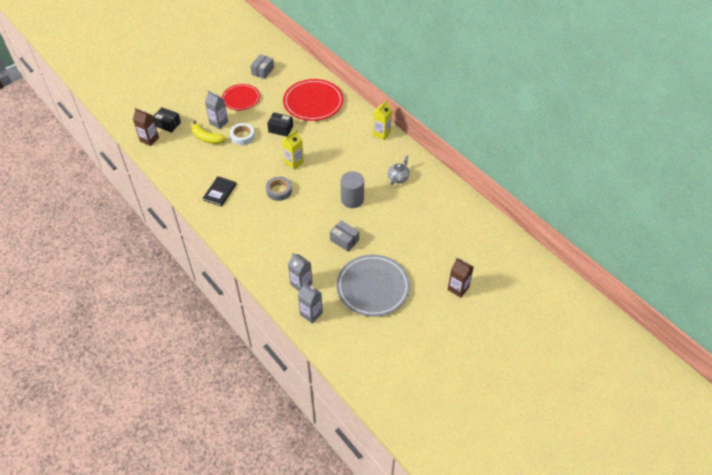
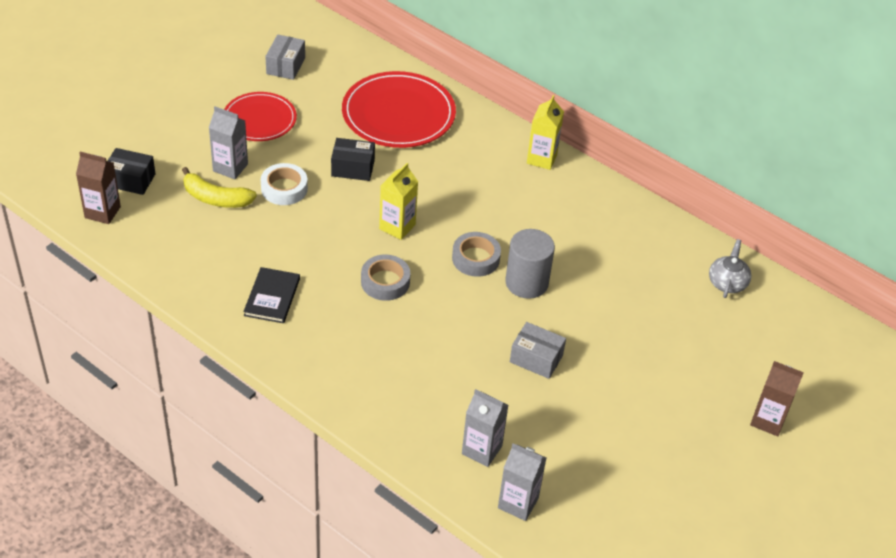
camera: 15 degrees left, 5 degrees down
grey plate [336,255,410,317] -> none
grey teapot [388,155,410,185] -> grey teapot moved to [709,239,751,298]
none -> grey tape [452,232,501,277]

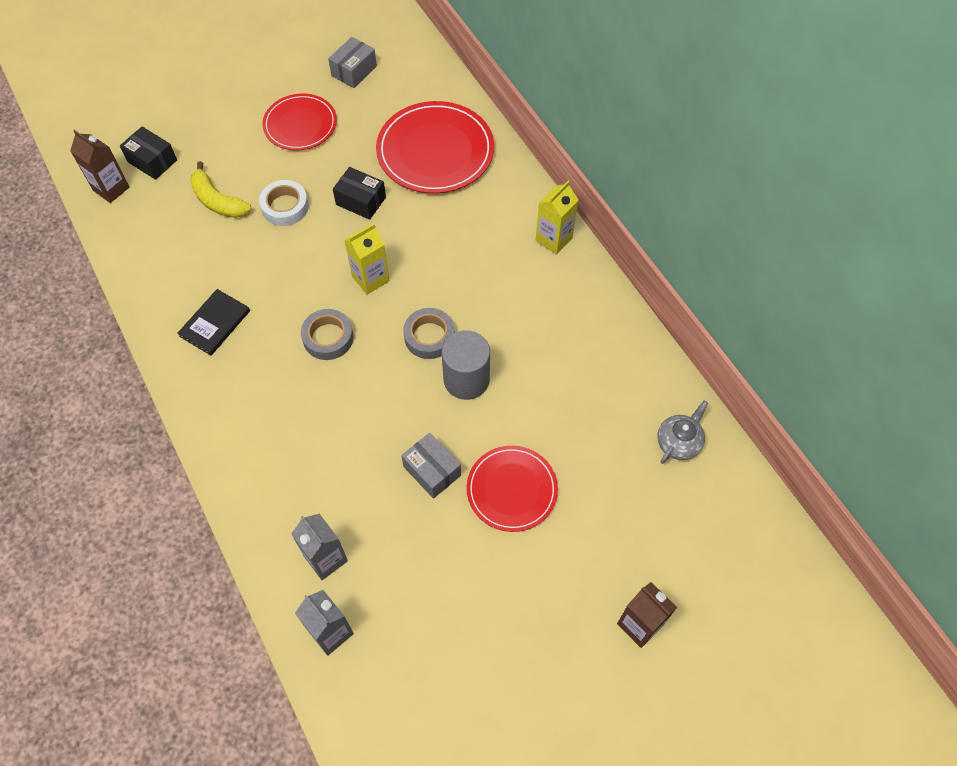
camera: 25 degrees right, 15 degrees up
grey carton [209,106,248,179] -> none
none -> red plate [467,446,558,532]

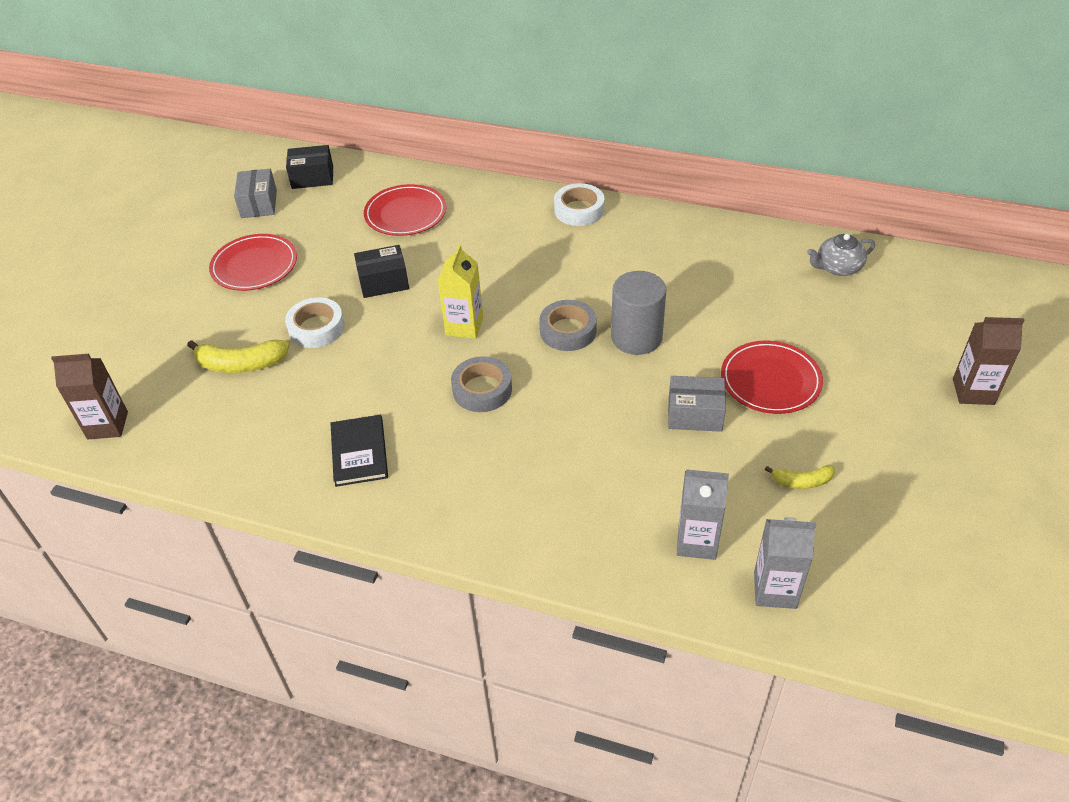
camera: 40 degrees left, 15 degrees down
black box [120,126,177,180] -> black box moved to [286,145,333,189]
red plate [376,101,494,194] -> red plate [364,184,446,236], size x0.64
yellow carton [536,181,578,255] -> white tape [554,183,604,226]
grey teapot [657,401,708,464] -> grey teapot turned 105 degrees counterclockwise [807,234,875,276]
none -> yellow banana [765,465,835,489]

